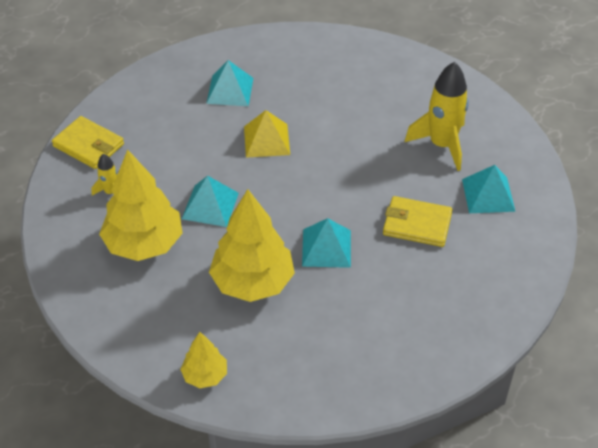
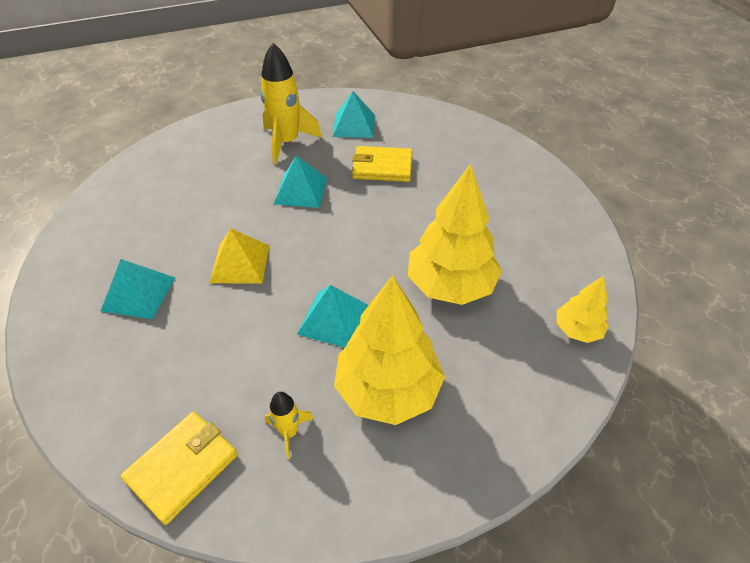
camera: 85 degrees left, 0 degrees up
turquoise pyramid [302,218,351,268] -> turquoise pyramid moved to [274,155,327,208]
yellow wallet [383,196,453,247] -> yellow wallet turned 75 degrees clockwise [352,146,412,182]

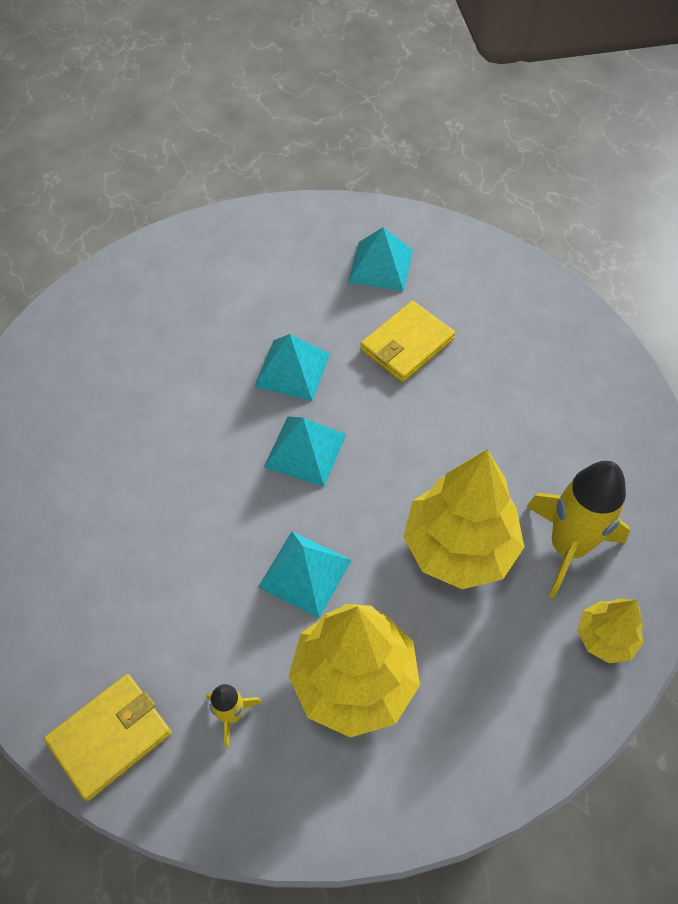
camera: 10 degrees right, 10 degrees up
turquoise pyramid [101,259,175,319] -> turquoise pyramid moved to [264,416,346,487]
yellow pyramid [209,228,270,284] -> none
yellow rocket [260,43,322,164] -> yellow rocket moved to [526,461,630,599]
yellow wallet [352,146,412,182] -> yellow wallet turned 60 degrees counterclockwise [360,301,455,383]

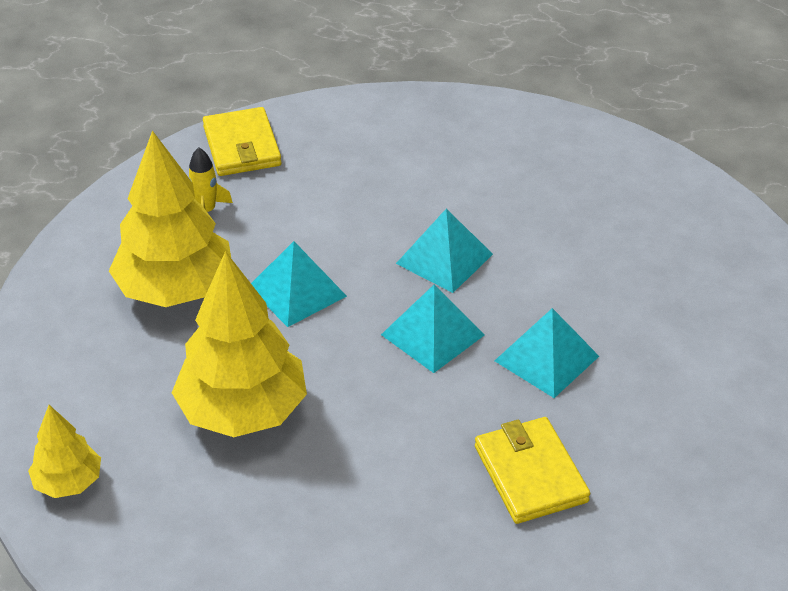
camera: 115 degrees right, 15 degrees down
turquoise pyramid [348,227,413,291] -> turquoise pyramid moved to [396,209,493,293]
yellow rocket [526,461,630,599] -> none

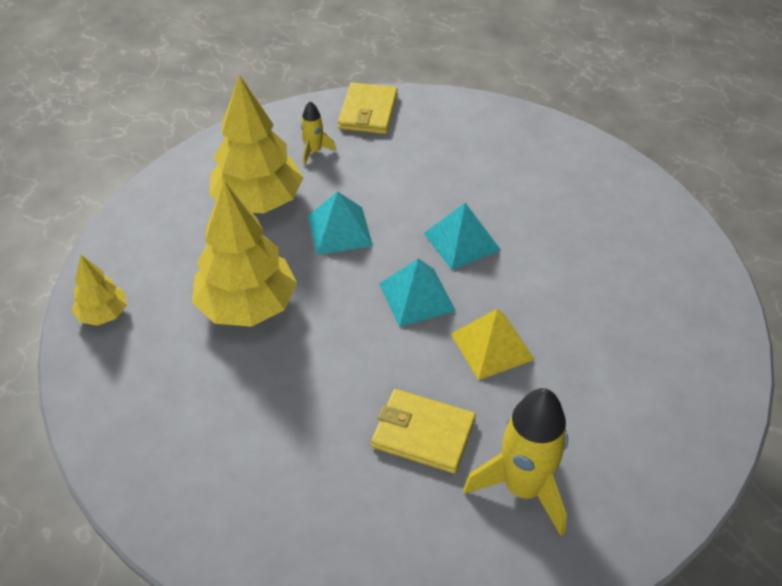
camera: 25 degrees right, 5 degrees up
yellow wallet [475,417,590,524] -> yellow wallet turned 75 degrees counterclockwise [371,389,476,474]
turquoise pyramid [495,308,599,398] -> yellow pyramid [451,309,535,380]
none -> yellow rocket [463,388,568,536]

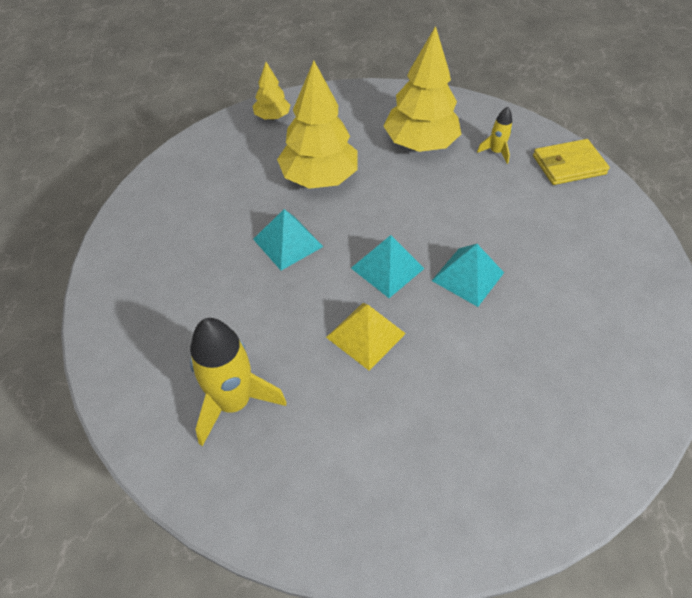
camera: 65 degrees right, 5 degrees up
turquoise pyramid [308,191,373,255] -> turquoise pyramid moved to [253,209,323,271]
yellow wallet [371,389,476,474] -> none

